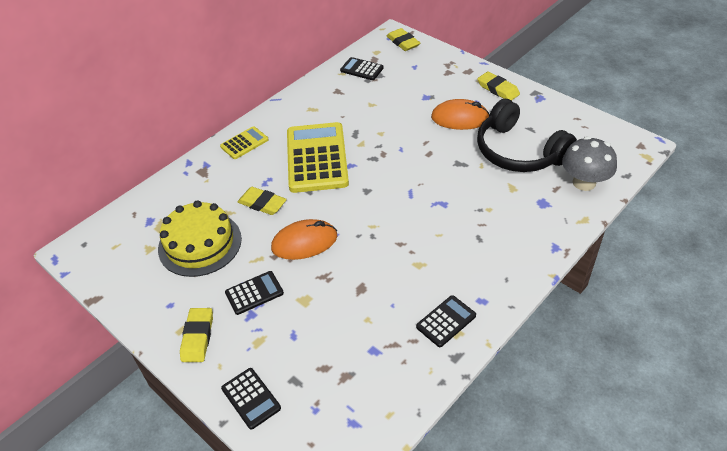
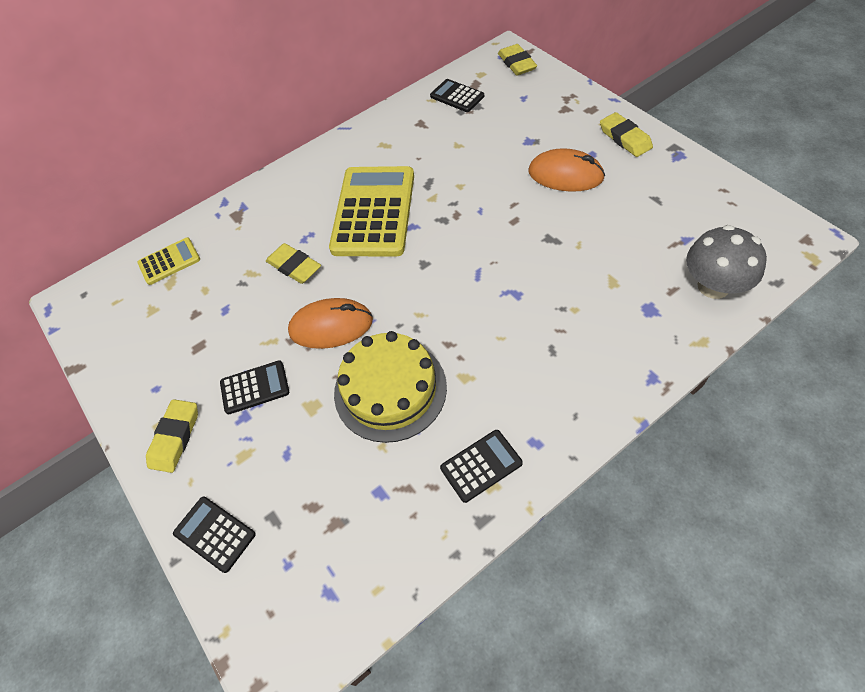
camera: 15 degrees right, 10 degrees up
yellow cake [158,200,242,277] -> yellow cake moved to [334,331,447,443]
yellow calculator [220,126,268,159] -> yellow calculator moved to [137,237,200,285]
black calculator [221,368,281,430] -> black calculator turned 150 degrees clockwise [173,496,256,573]
black headphones [477,99,577,172] -> none

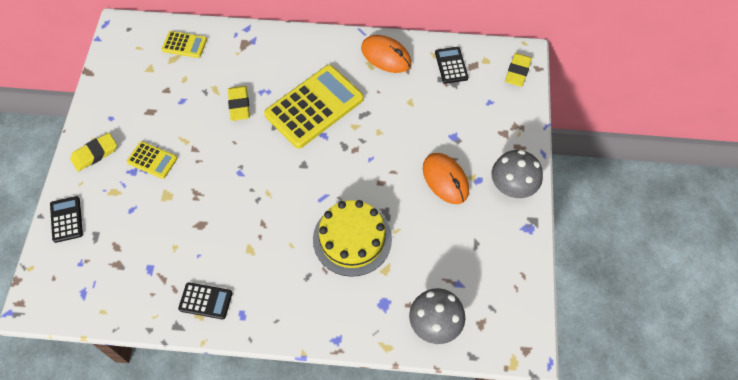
camera: 35 degrees right, 5 degrees up
black calculator [220,360,289,414] -> yellow calculator [127,141,177,179]
orange mouse [288,298,373,349] -> orange mouse moved to [361,35,411,73]
yellow cake [334,331,447,443] -> yellow cake moved to [313,200,392,277]
yellow eraser [600,112,653,157] -> grey mushroom [492,150,543,198]

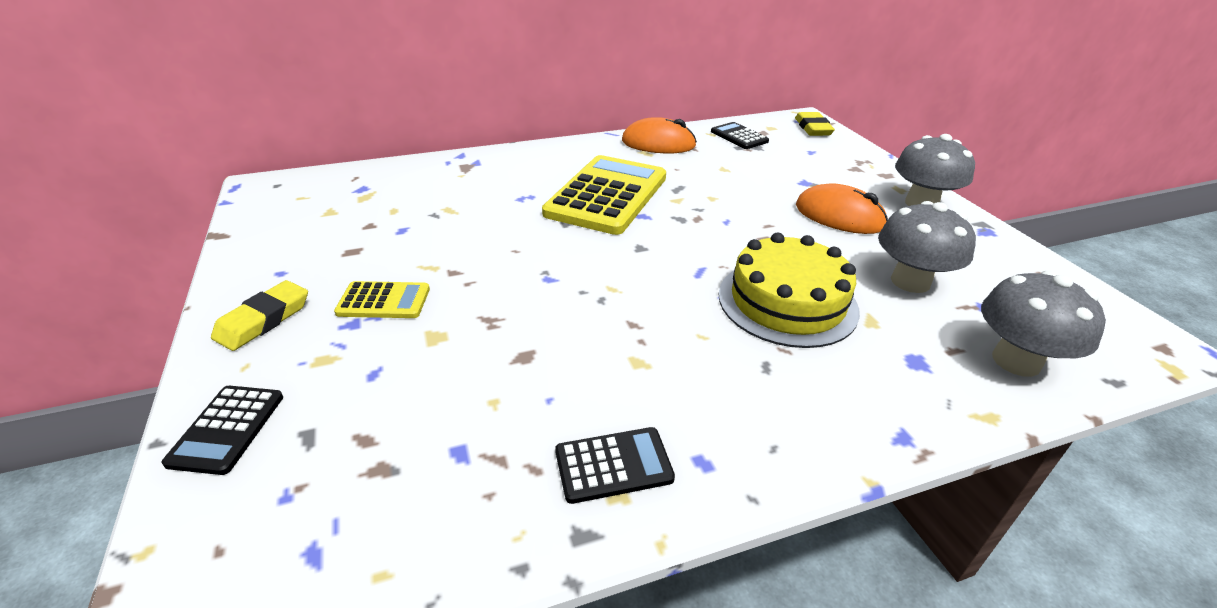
camera: 25 degrees left, 25 degrees down
black calculator [50,196,83,243] -> black calculator turned 135 degrees counterclockwise [162,386,283,475]
yellow calculator [162,31,207,58] -> none
yellow eraser [228,86,250,121] -> none
none -> grey mushroom [878,201,976,293]

